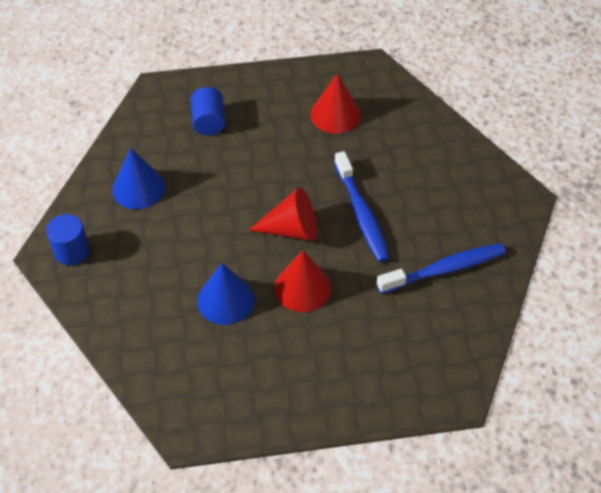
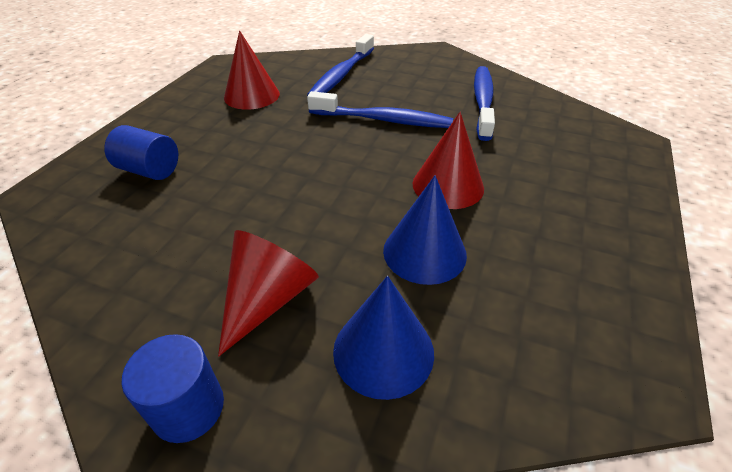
camera: 60 degrees left, 10 degrees down
blue cone [112,148,166,209] -> blue cone moved to [333,276,434,400]
red cone [249,187,317,241] -> red cone moved to [218,230,319,356]
none -> blue toothbrush [307,34,374,96]

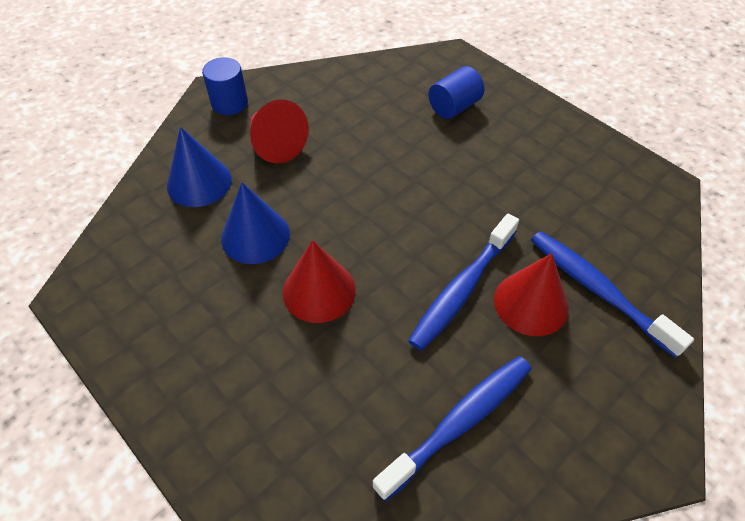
camera: 115 degrees right, 10 degrees up
red cone [224,31,280,110] -> red cone moved to [494,253,569,336]
blue toothbrush [474,66,495,141] -> blue toothbrush turned 75 degrees counterclockwise [372,356,531,501]

